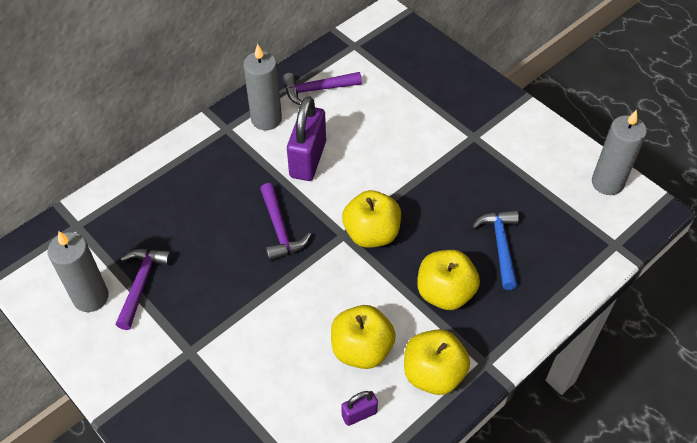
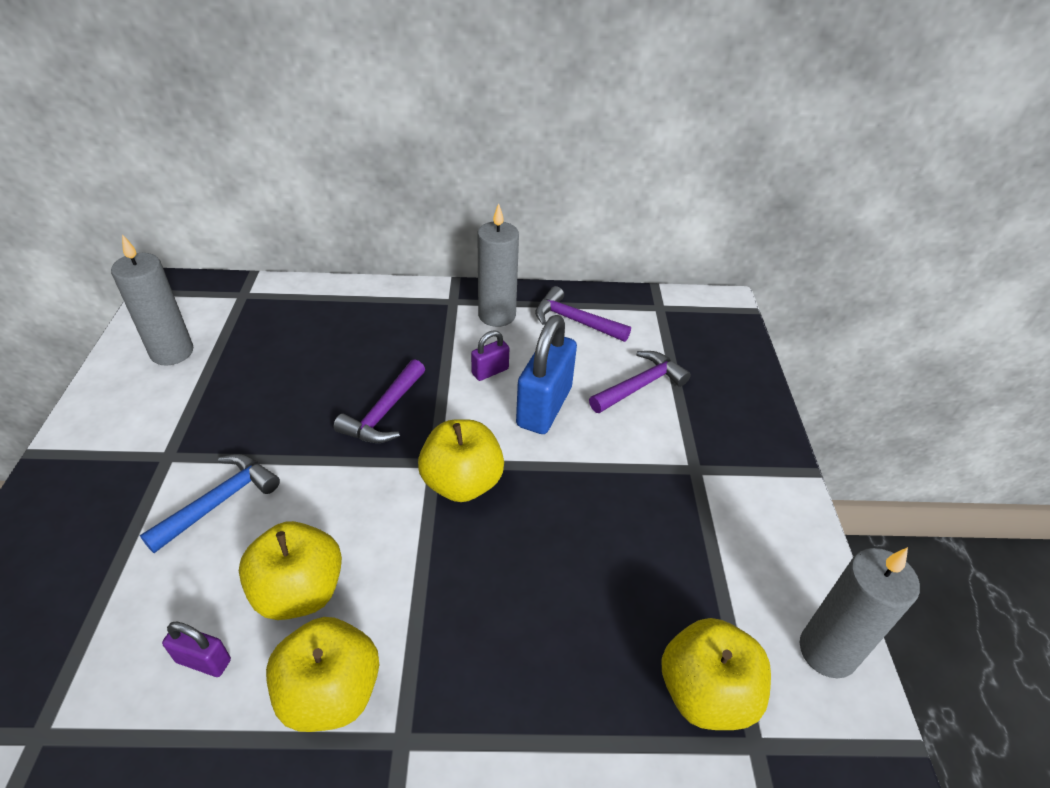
camera: 40 degrees right, 10 degrees down
purple hammer [116,249,172,330] -> purple hammer moved to [589,351,691,413]
purple padlock [287,96,326,181] -> purple padlock [471,330,509,381], size x0.49
yellow apple [417,250,480,310] -> yellow apple moved to [662,618,771,730]
blue hammer [472,210,519,290] -> blue hammer moved to [140,454,280,553]
none -> blue padlock [516,315,577,434]

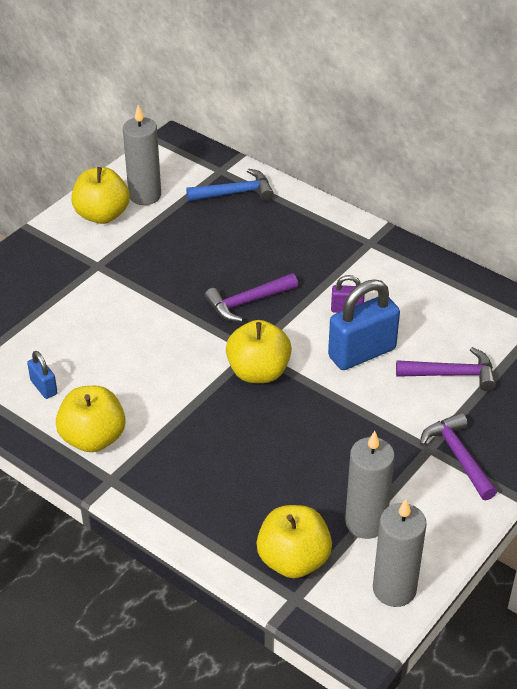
camera: 40 degrees right, 0 degrees up
blue hammer [140,454,280,553] -> blue hammer moved to [186,168,274,201]
purple padlock [162,622,231,677] -> blue padlock [27,351,57,399]
yellow apple [239,521,342,620] -> yellow apple moved to [71,167,130,224]
grey candle [477,203,519,327] -> grey candle moved to [345,431,395,539]
purple hammer [535,286,631,342] -> purple hammer moved to [420,412,497,500]

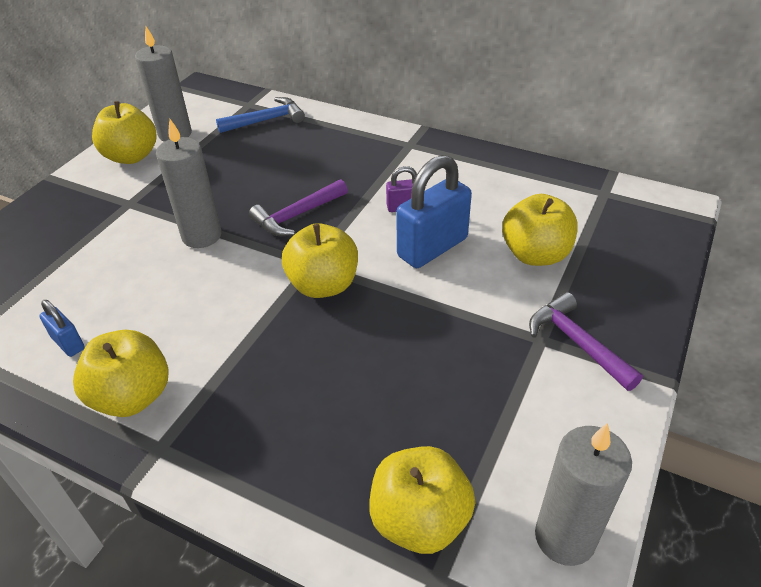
camera: 10 degrees left, 0 degrees up
grey candle [345,431,395,539] -> grey candle moved to [156,119,222,248]
purple hammer [396,347,496,391] -> yellow apple [502,194,578,266]

